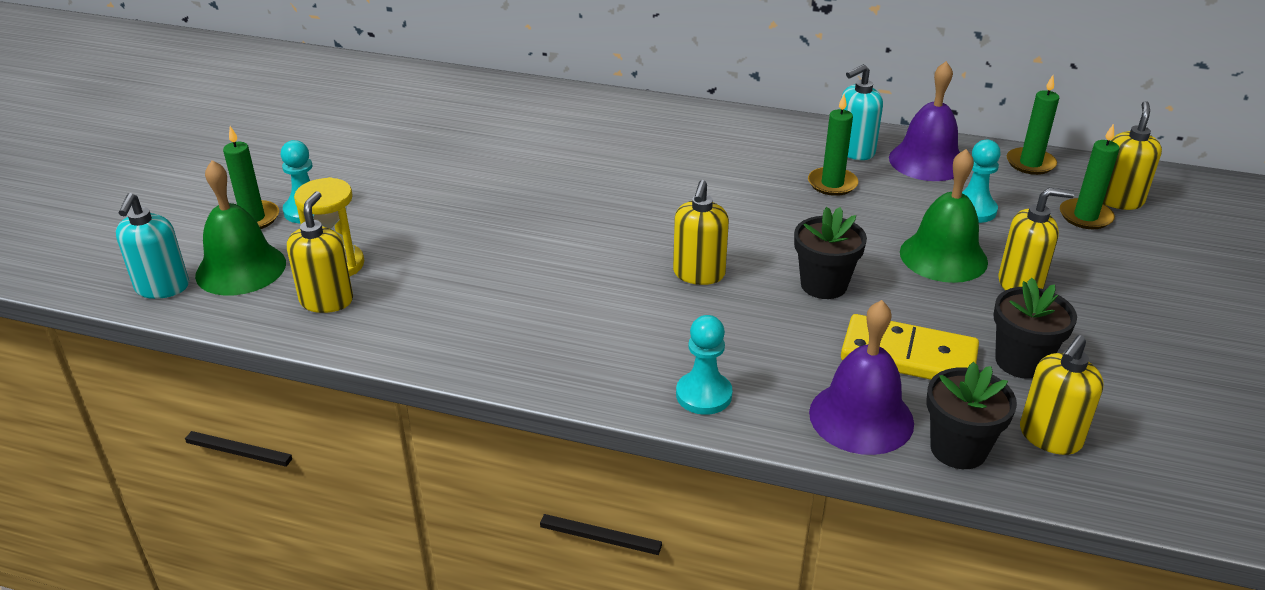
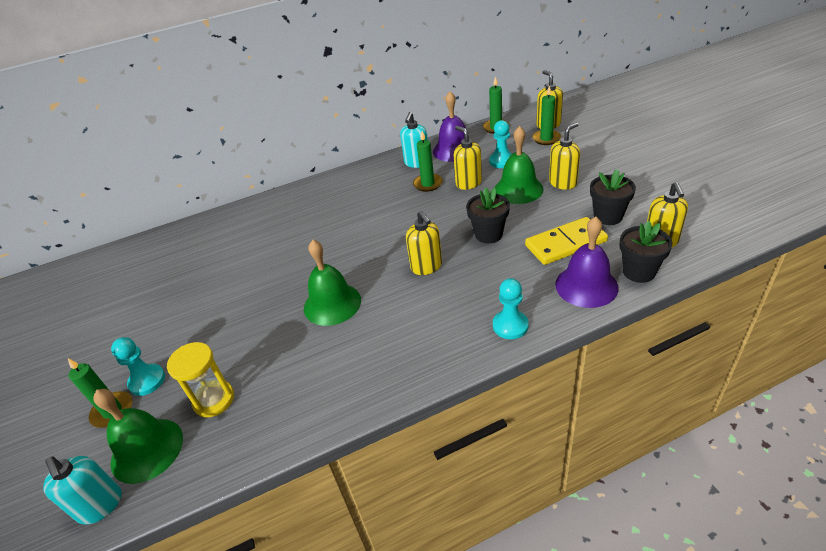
camera: 35 degrees left, 5 degrees up
yellow soap dispenser [287,191,353,313] -> yellow soap dispenser moved to [454,126,482,190]
none -> green bell [304,240,361,326]

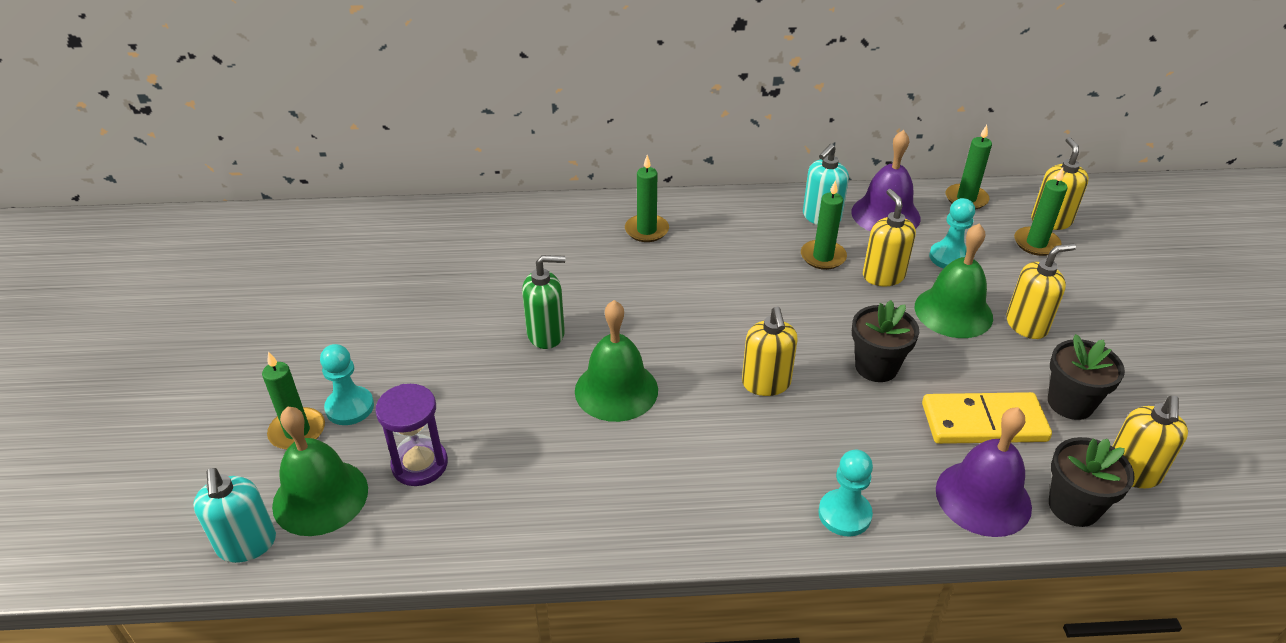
camera: 15 degrees right, 0 degrees up
yellow hourglass [167,342,234,417] -> purple hourglass [375,384,448,486]
none -> green soap dispenser [522,255,565,349]
none -> green candle [625,155,669,242]

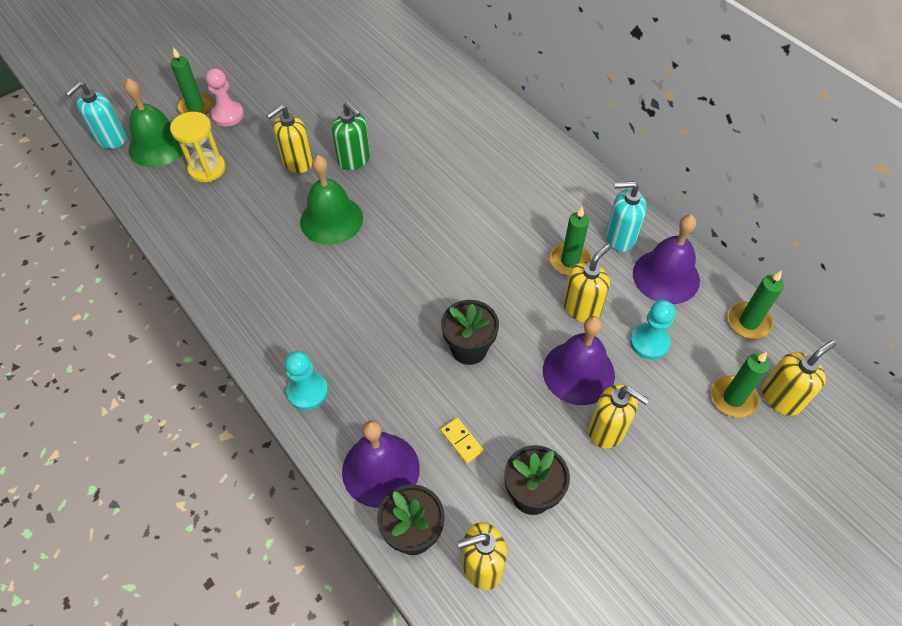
camera: 55 degrees right, 15 degrees up
turquoise pawn [320,344,374,425] -> pink pawn [206,68,244,126]
purple hourglass [375,384,448,486] -> yellow hourglass [170,112,226,182]
green candle [625,155,669,242] -> none
yellow soap dispenser [742,307,798,396] -> yellow soap dispenser moved to [266,105,313,173]
green bell [915,223,993,338] -> purple bell [543,316,615,405]
yellow domino [922,392,1052,444] -> yellow domino [440,418,484,464], size x0.44

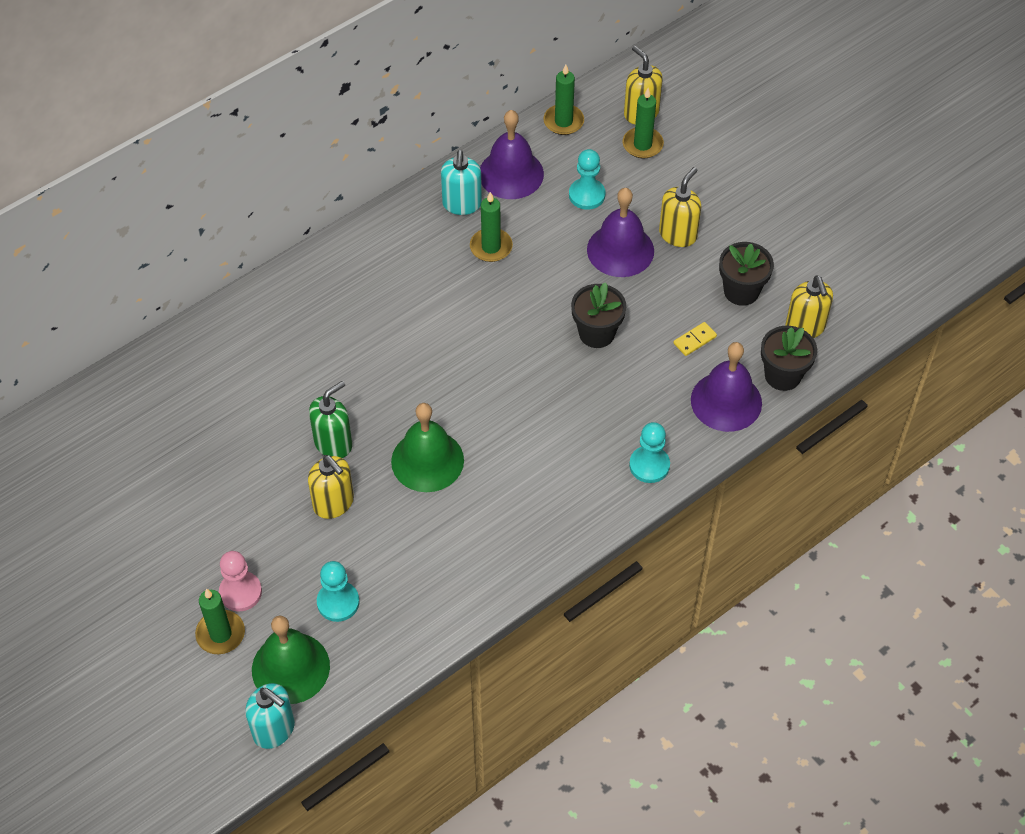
camera: 90 degrees left, 0 degrees up
yellow hourglass [170,112,226,182] -> turquoise pawn [317,561,359,622]
yellow soap dispenser [563,244,611,323] -> none

